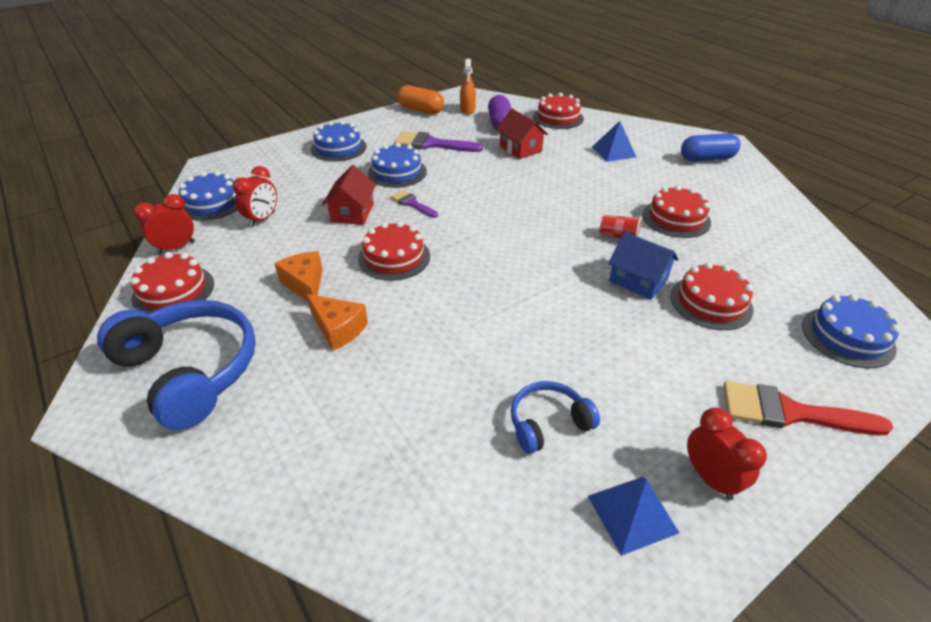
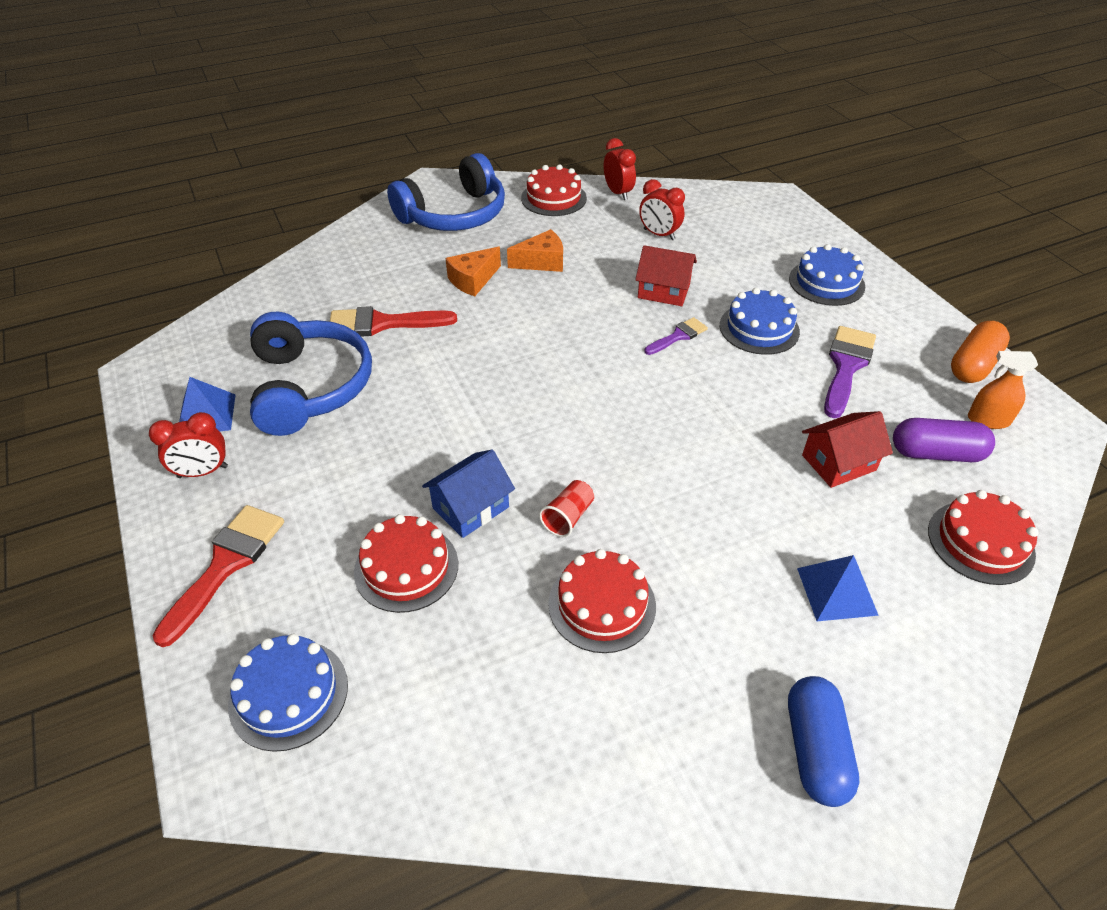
camera: 100 degrees right, 5 degrees up
blue cake [179,171,238,221] -> none
red cake [358,221,430,281] -> none
blue headphones [511,381,600,454] -> blue headphones [250,312,372,436], size x1.91
none -> red brush [330,306,457,337]

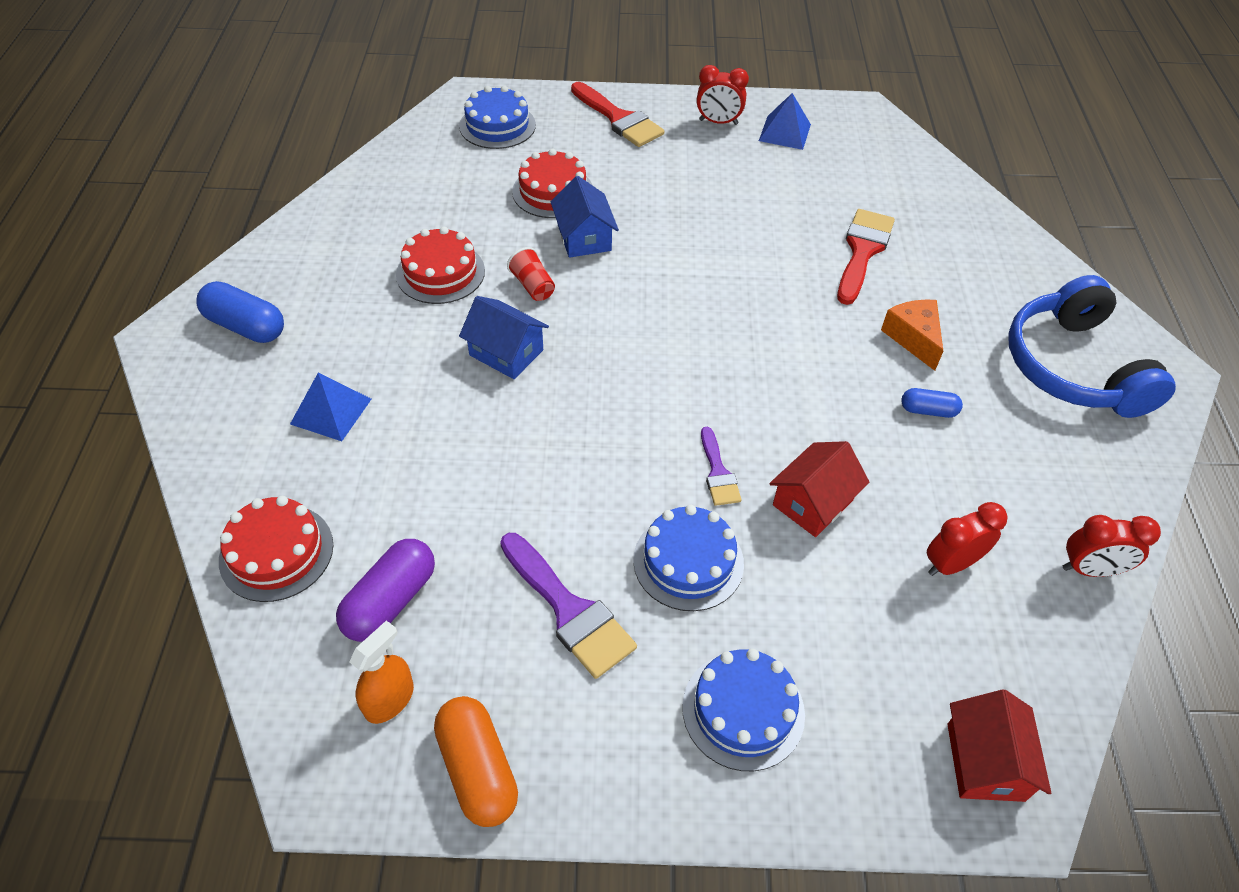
camera: 115 degrees right, 5 degrees up
red clock [149,412,228,478] -> red clock turned 90 degrees counterclockwise [697,65,749,125]
blue headphones [250,312,372,436] -> none
orange cheese [507,229,563,272] -> blue capsule [901,388,963,418]
red cake [521,164,587,216] -> none
red house [802,411,893,488] -> red house moved to [947,690,1051,802]
none -> blue house [459,296,549,379]

